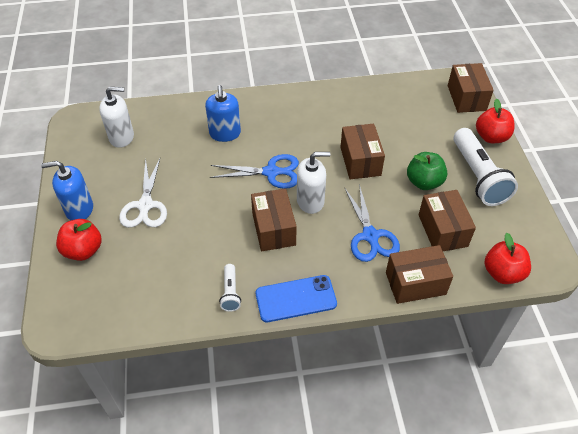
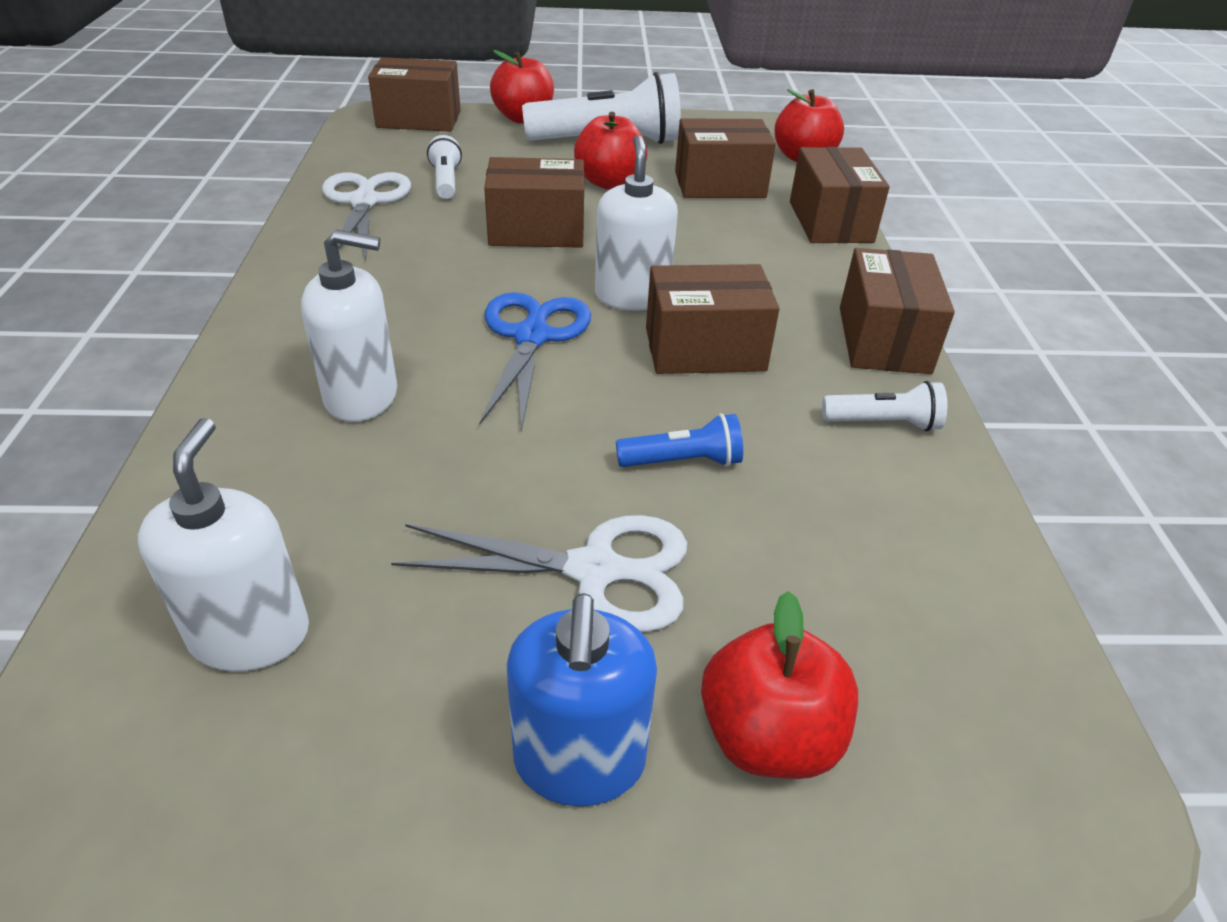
camera: 85 degrees left, 10 degrees down
blue soap dispenser [205,85,241,142] -> white soap dispenser [301,230,397,422]
blue phone [256,275,337,322] -> brown box [840,248,955,374]
blue scissors [344,184,400,262] -> none
green apple [407,152,447,190] -> red apple [574,112,647,190]
none -> white scissors [322,172,411,260]
none -> white flashlight [427,135,462,199]
none -> blue flashlight [616,413,743,467]

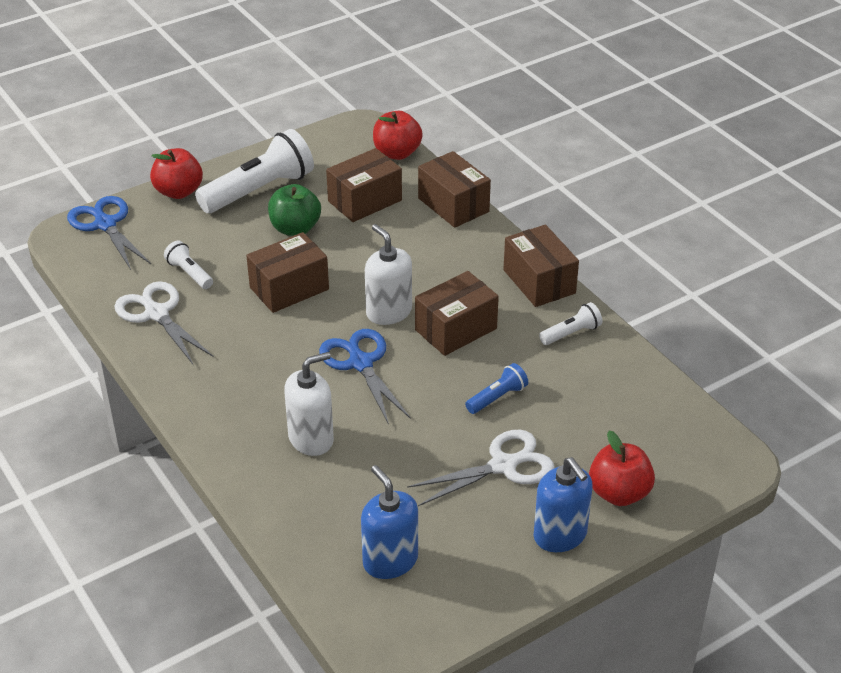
camera: 30 degrees left, 0 degrees up
white soap dispenser [138,418,309,672] -> blue soap dispenser [361,465,418,579]
brown box [368,57,461,132] -> blue scissors [67,196,151,270]
red apple [574,112,647,190] -> green apple [268,184,321,236]

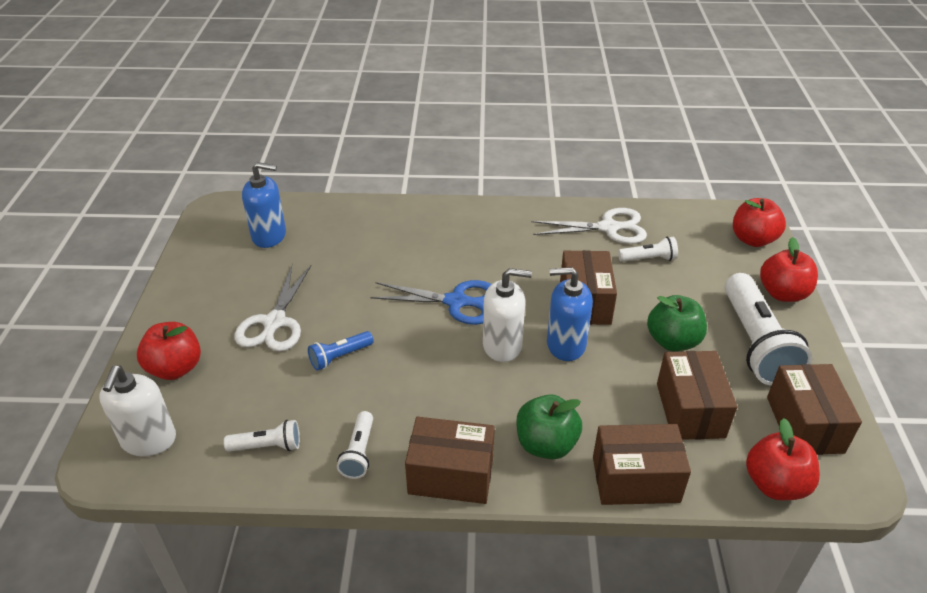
camera: 125 degrees right, 0 degrees up
blue scissors [67,196,151,270] -> red apple [733,198,786,247]
white soap dispenser [284,352,334,456] -> white soap dispenser moved to [99,365,176,456]
brown box [415,271,499,356] -> brown box moved to [767,364,862,455]
blue flashlight [465,363,528,414] -> blue flashlight turned 60 degrees clockwise [308,331,374,371]
blue soap dispenser [533,457,593,552] -> blue soap dispenser moved to [547,267,593,361]
none -> white flashlight [224,420,300,452]
none -> green apple [516,394,582,459]

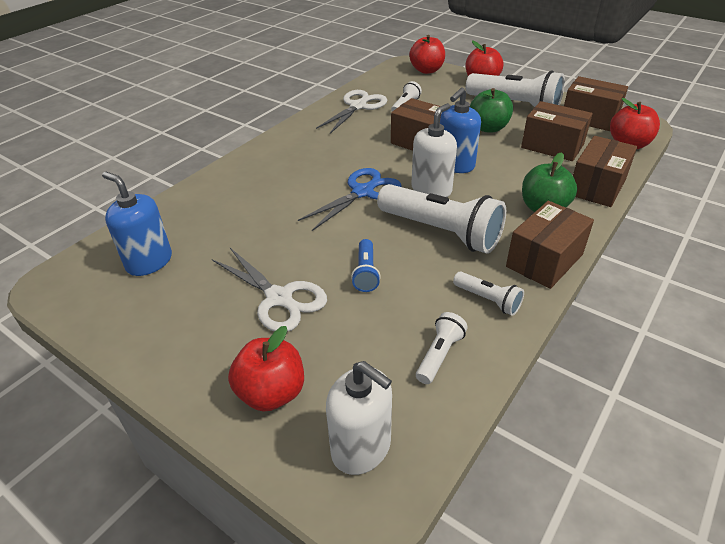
camera: 55 degrees left, 0 degrees up
blue soap dispenser [242,162,286,248] -> blue soap dispenser turned 90 degrees counterclockwise [102,172,172,276]
none -> white flashlight [377,184,506,254]

